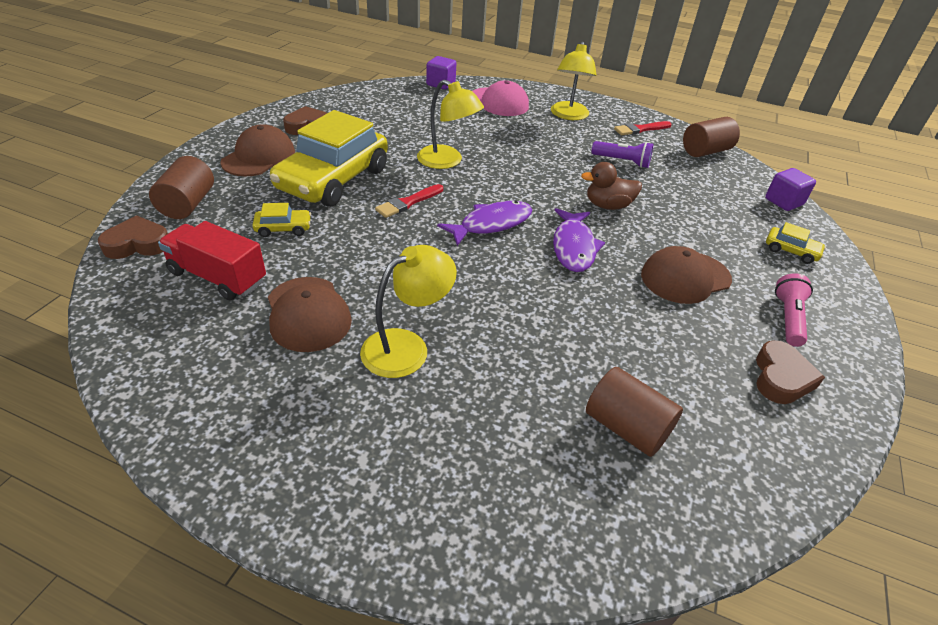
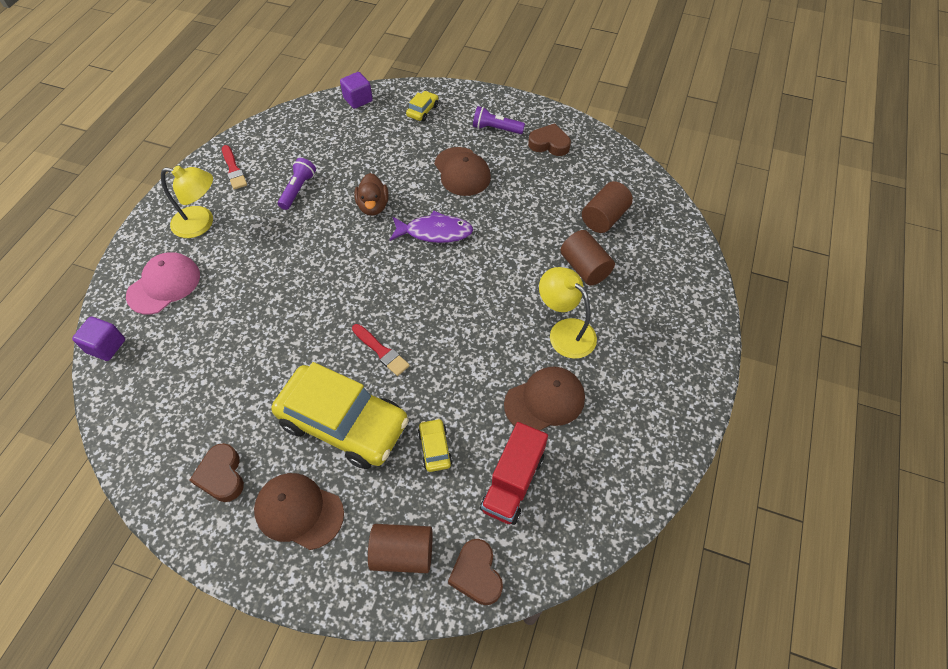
camera: 90 degrees left, 15 degrees up
yellow lamp [417,80,484,169] -> none
purple fish [437,201,532,246] -> none
brown cylinder [683,117,740,157] -> brown cylinder moved to [560,230,615,286]
pink flashlight [775,274,813,347] -> purple flashlight [473,106,525,134]

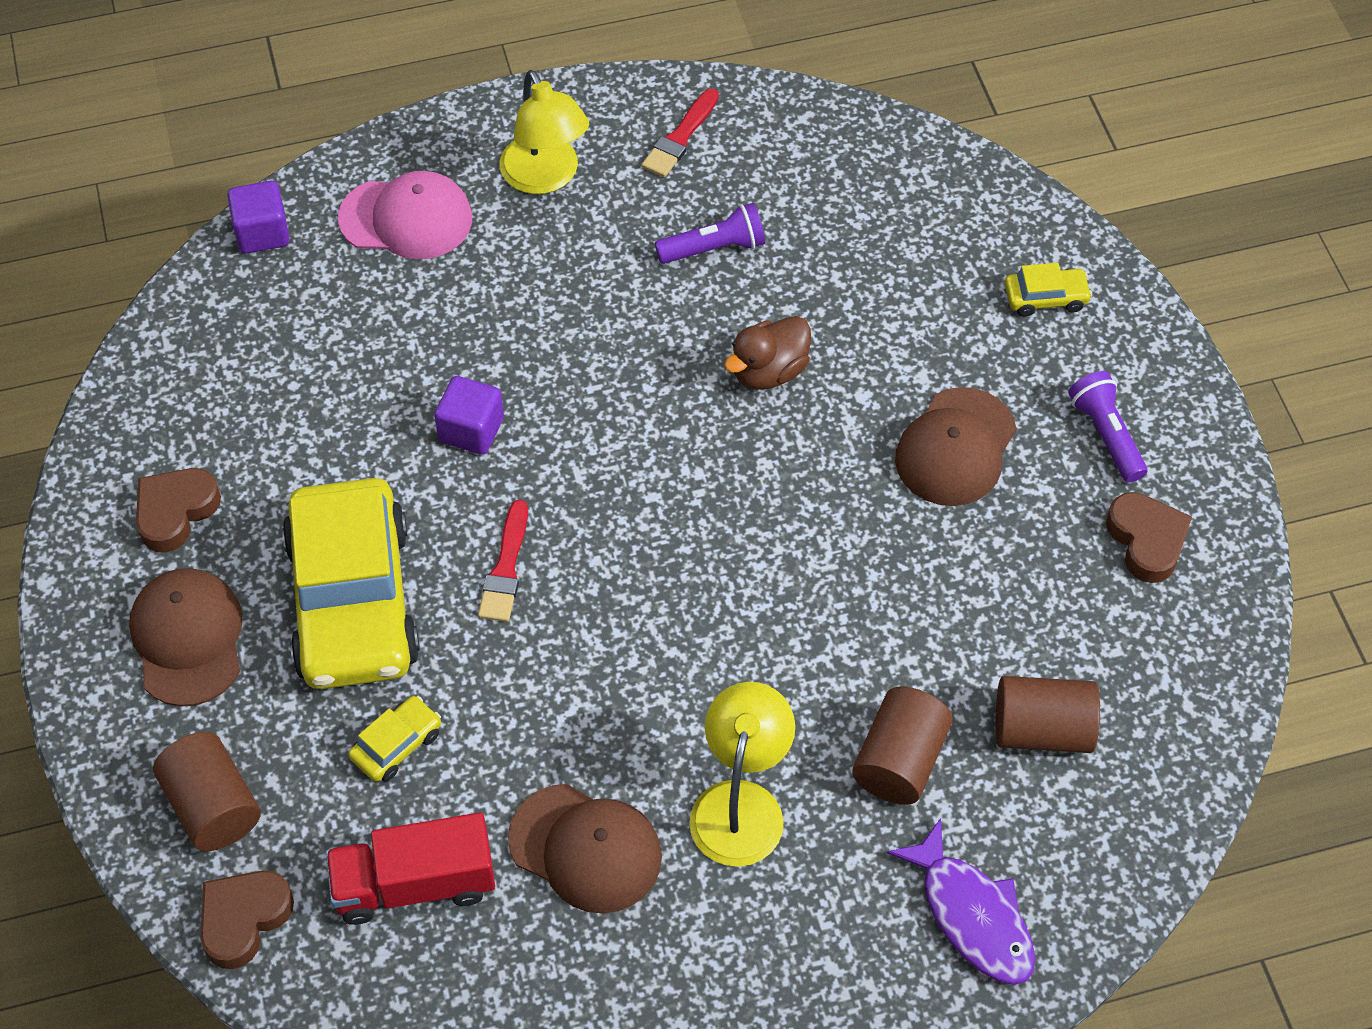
camera: 55 degrees right, 0 degrees up
purple cube [340,72,373,109] -> purple cube moved to [434,376,504,455]
purple fish [390,211,473,243] -> purple fish moved to [887,818,1035,985]

